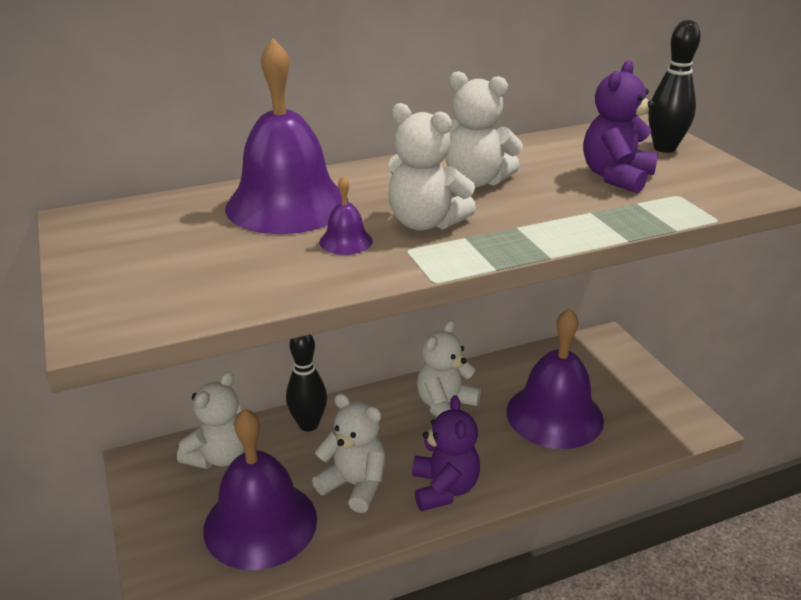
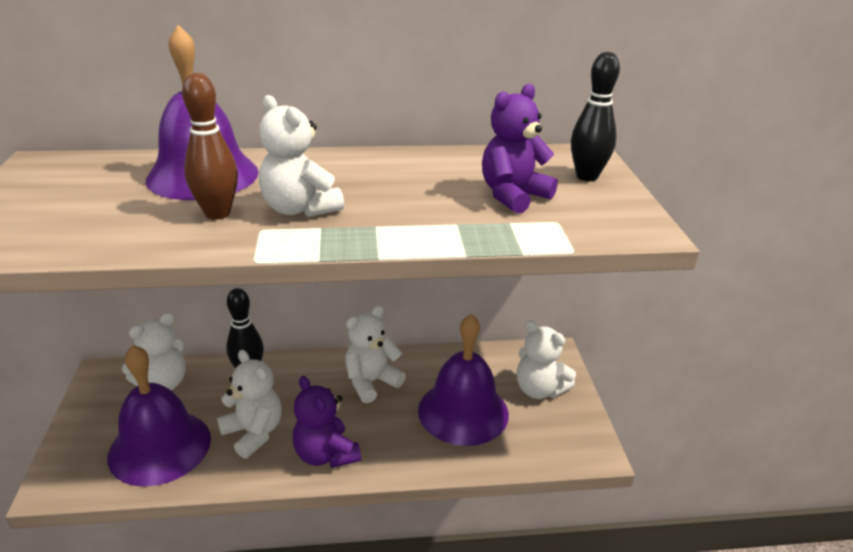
camera: 15 degrees right, 0 degrees up
purple bell [319,176,373,255] -> brown bowling pin [182,73,238,220]
purple teddy bear [412,395,480,511] -> purple teddy bear turned 135 degrees clockwise [293,376,361,468]
white teddy bear [445,71,523,188] -> white teddy bear moved to [517,320,576,399]

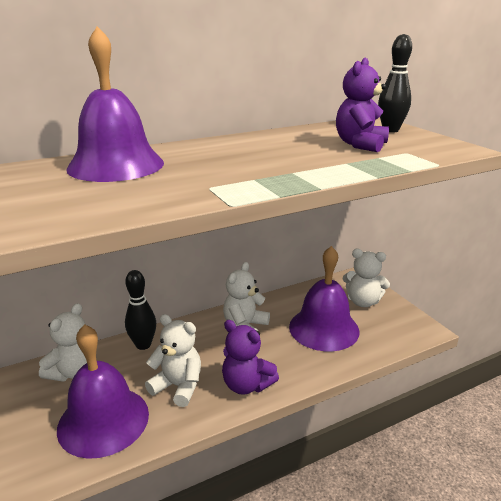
camera: 20 degrees left, 5 degrees down
brown bowling pin [182,73,238,220] -> none
white teddy bear [259,95,344,217] -> none

